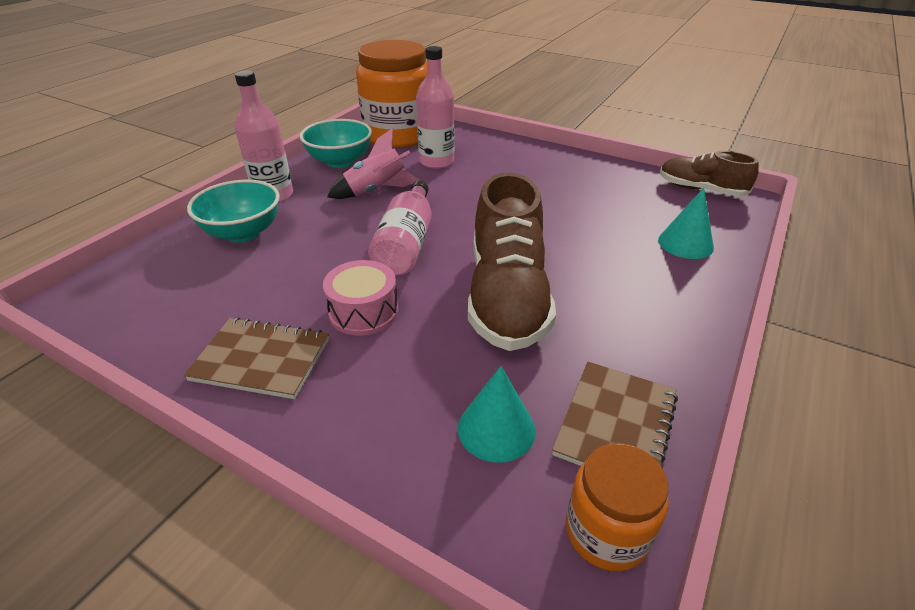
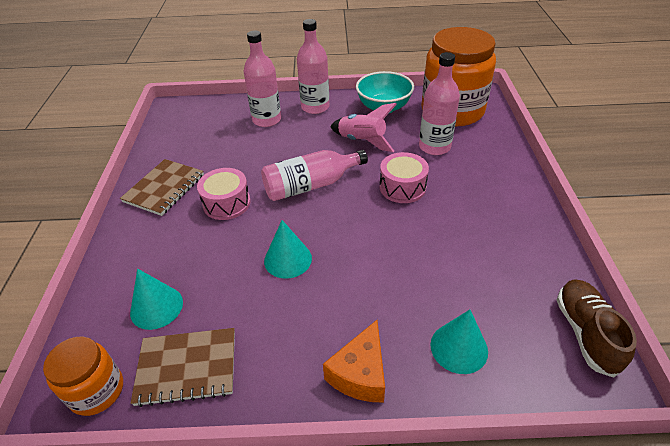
camera: 60 degrees right, 5 degrees up
brown notebook [184,317,329,399] -> brown notebook turned 45 degrees clockwise [120,159,204,216]
turquoise bowl [187,180,280,242] -> pink bottle [243,31,281,127]
brown shoe [468,172,556,351] -> turquoise cone [264,220,312,279]
none -> orange cheese [323,320,385,403]
none -> pink drum [380,152,429,203]

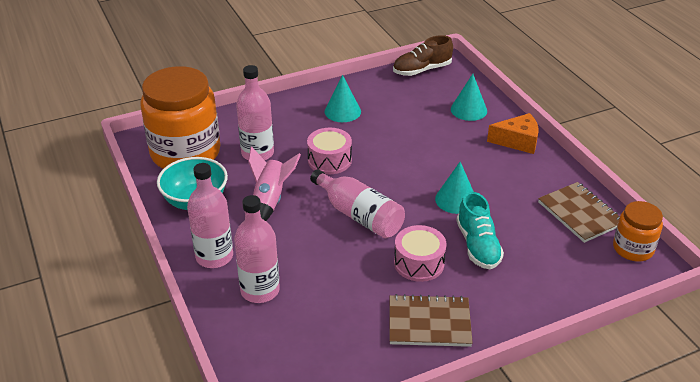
camera: 115 degrees left, 5 degrees down
turquoise cone [130,269,183,330] -> turquoise cone moved to [325,75,361,122]
none -> turquoise shoe [456,192,504,269]

